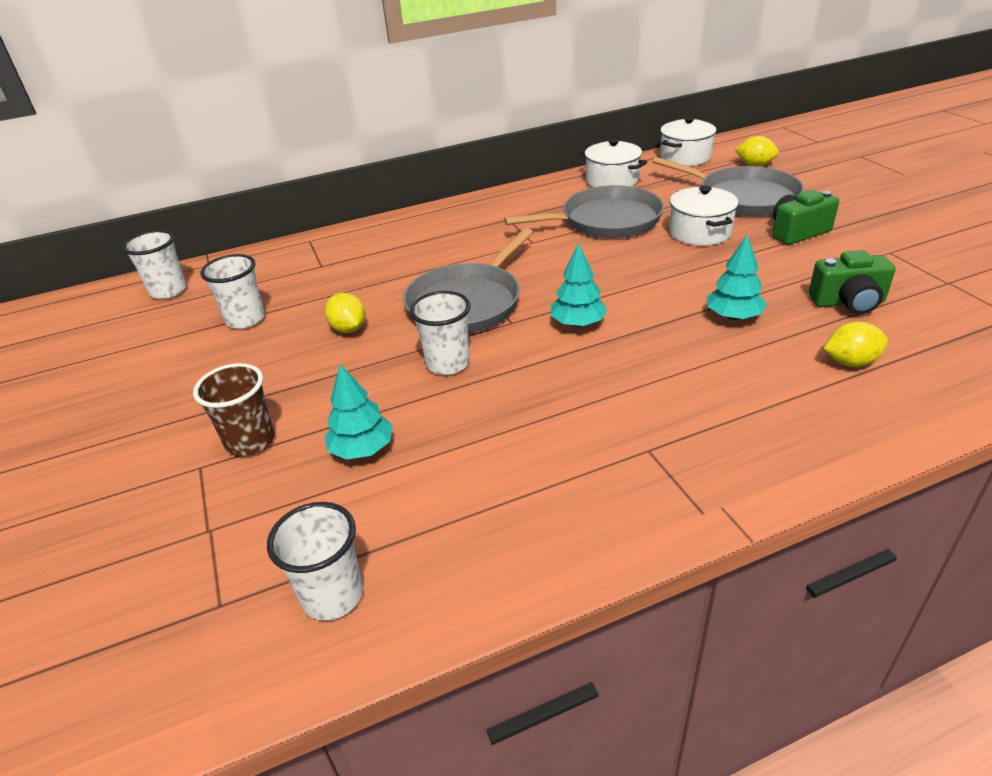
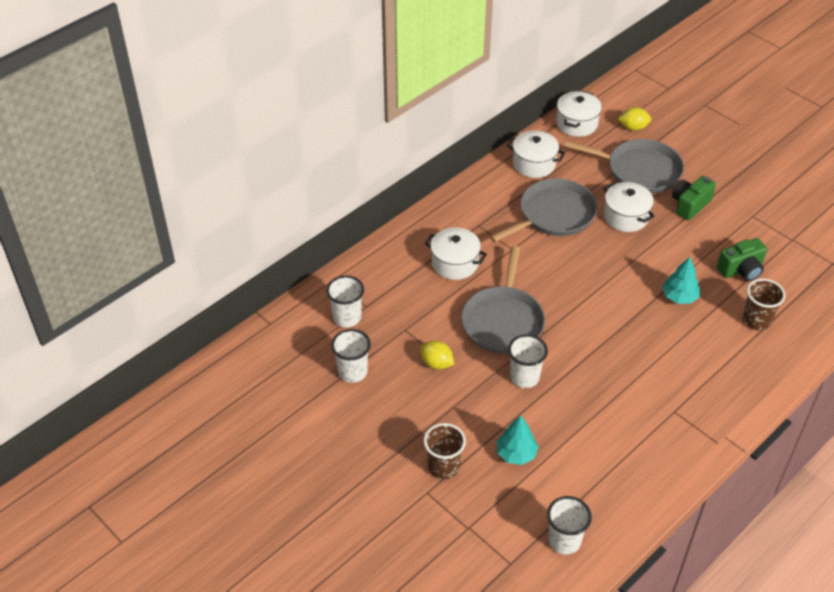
camera: 25 degrees left, 10 degrees up
white cup [122,230,187,299] -> white cup moved to [326,275,364,327]
turquoise tree [551,243,608,327] -> none
yellow lemon [823,321,888,367] -> brown cup [743,279,785,331]
none -> white pot [424,228,487,280]

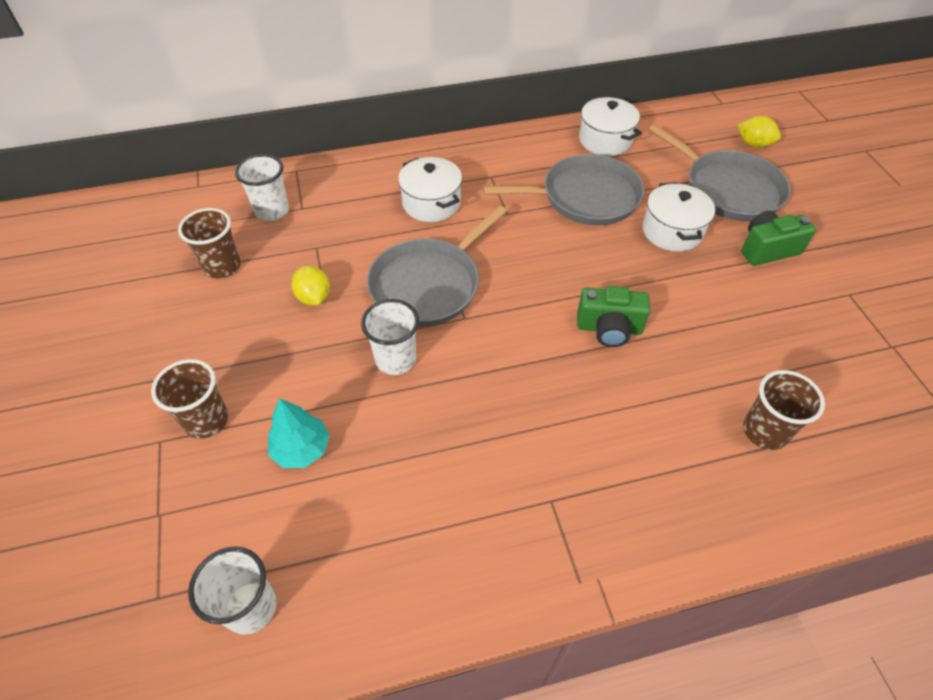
camera: 30 degrees right, 5 degrees up
white cup [331,329,371,383] -> brown cup [178,208,240,278]
white pot [556,91,602,137] -> none
turquoise tree [662,257,700,304] -> none
green camera [717,238,767,281] -> green camera moved to [577,286,650,347]

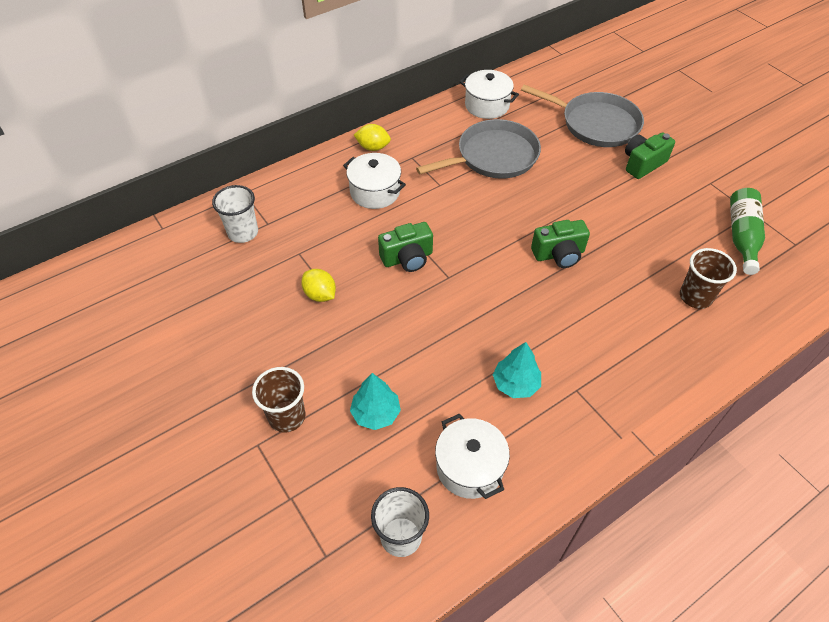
camera: 20 degrees left, 0 degrees up
brown cup [178,208,240,278] -> none
white cup [361,299,419,375] -> none
grey pan [367,205,507,326] -> green camera [378,222,433,272]
white pot [643,182,715,252] -> white pot moved to [435,413,510,499]
yellow lemon [737,116,781,148] -> yellow lemon moved to [354,124,391,151]
none -> turquoise tree [493,342,541,398]
none -> green bottle [730,188,765,275]

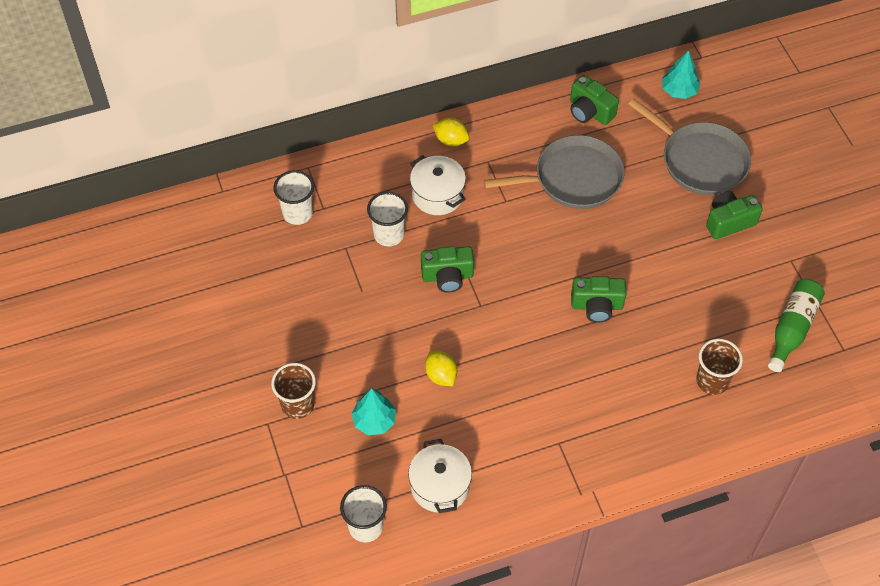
camera: 15 degrees right, 5 degrees up
yellow lemon [301,269,336,302] -> yellow lemon moved to [425,351,457,386]
white pot [460,70,519,119] -> green camera [570,75,619,125]
turquoise tree [493,342,541,398] -> turquoise tree moved to [662,50,701,99]
none -> white cup [367,192,408,246]

